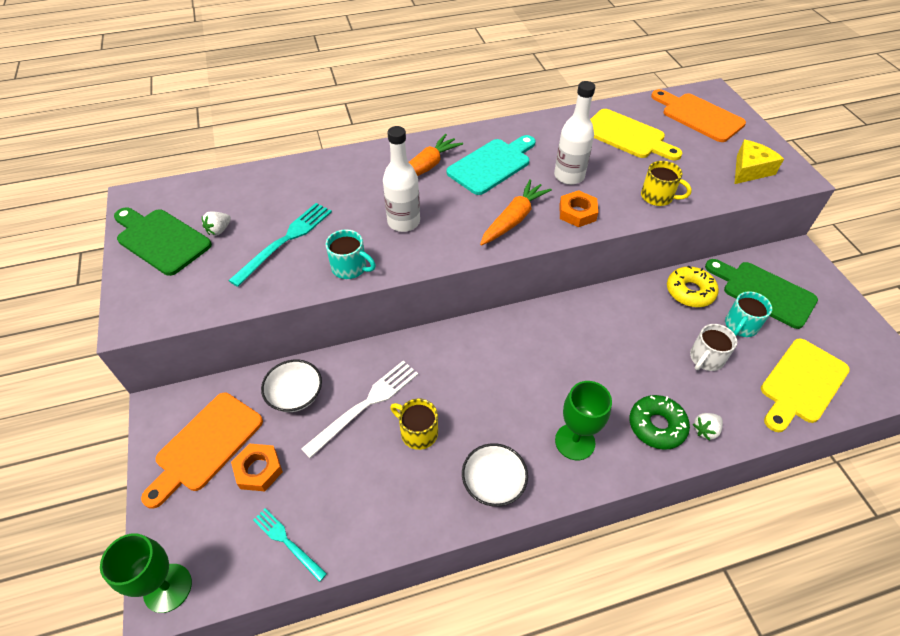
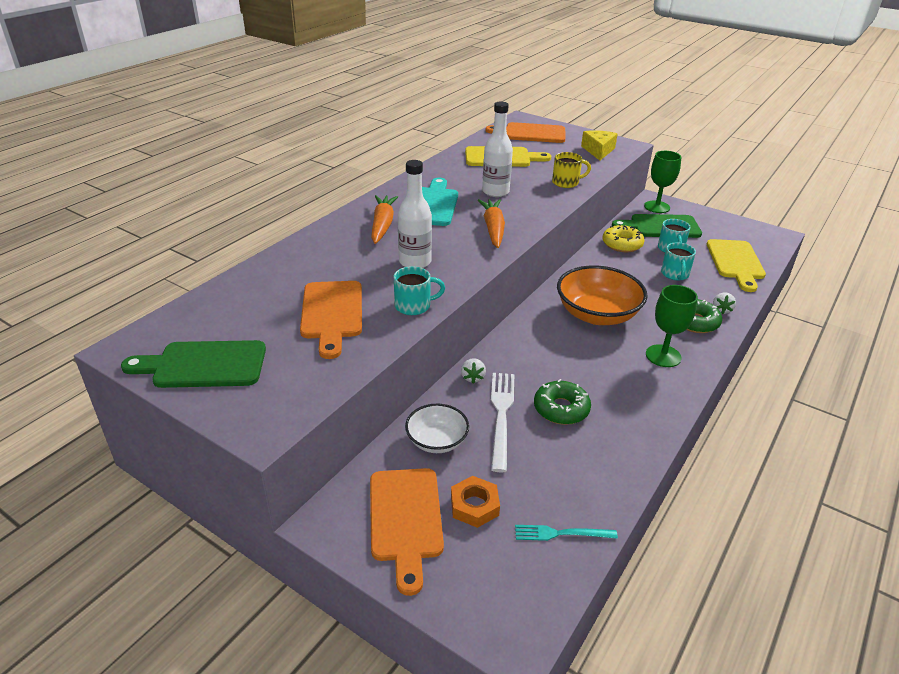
camera: 40 degrees left, 15 degrees down
green goblet [100,533,192,613] -> green goblet moved to [644,151,681,213]
white strawberry [202,212,231,235] -> white strawberry moved to [461,358,486,384]
turquoise fork [228,203,332,287] -> orange cutting board [300,281,362,359]
yellow mug [390,398,438,450] -> green donut [534,379,591,425]
white bowl [462,443,528,507] -> none
orange nut [559,190,598,227] -> none
white mug [690,324,737,371] -> turquoise mug [661,242,696,280]
none -> orange bowl [557,266,648,325]

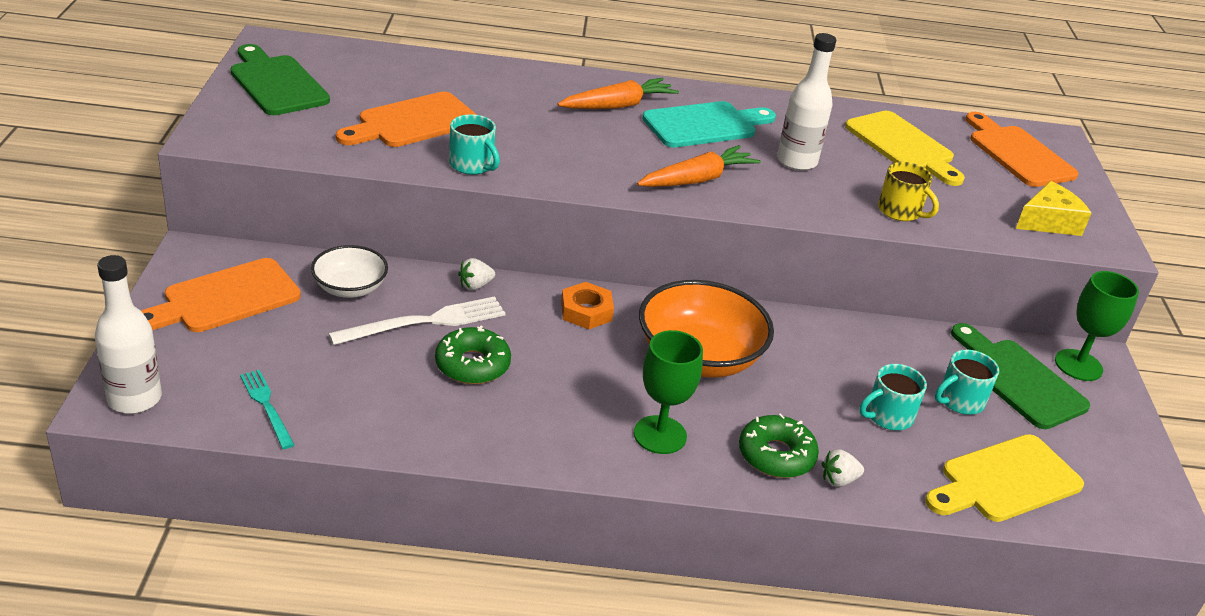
camera: 55 degrees right, 0 degrees up
white bottle [398,160,432,268] -> white bottle moved to [95,255,162,414]
orange nut [451,476,500,528] -> orange nut moved to [561,282,614,329]
yellow donut [602,224,645,252] -> none

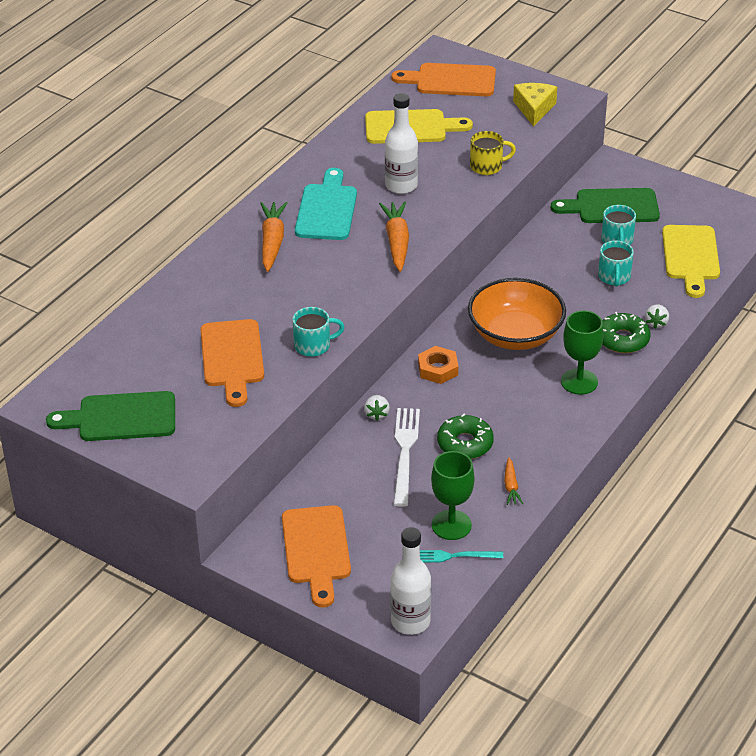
camera: 55 degrees left, 5 degrees up
white bowl [311,245,388,298] -> none
green goblet [1055,271,1139,381] -> green goblet moved to [431,451,475,540]
none -> orange carrot [504,457,523,505]

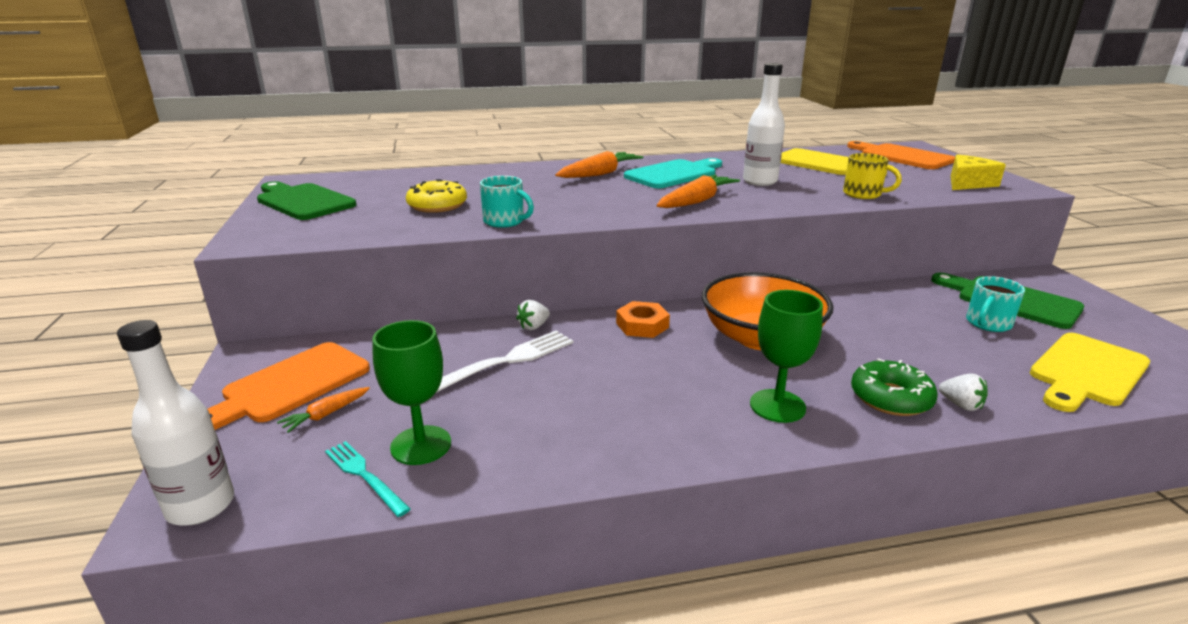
camera: 45 degrees right, 15 degrees down
orange cutting board [200,319,264,407] -> yellow donut [406,179,467,213]
green donut [437,414,494,459] -> none
orange carrot [504,457,523,505] -> orange carrot moved to [277,387,370,433]
turquoise mug [598,241,634,287] -> none
white strawberry [645,304,669,329] -> white strawberry turned 105 degrees counterclockwise [939,373,988,411]

